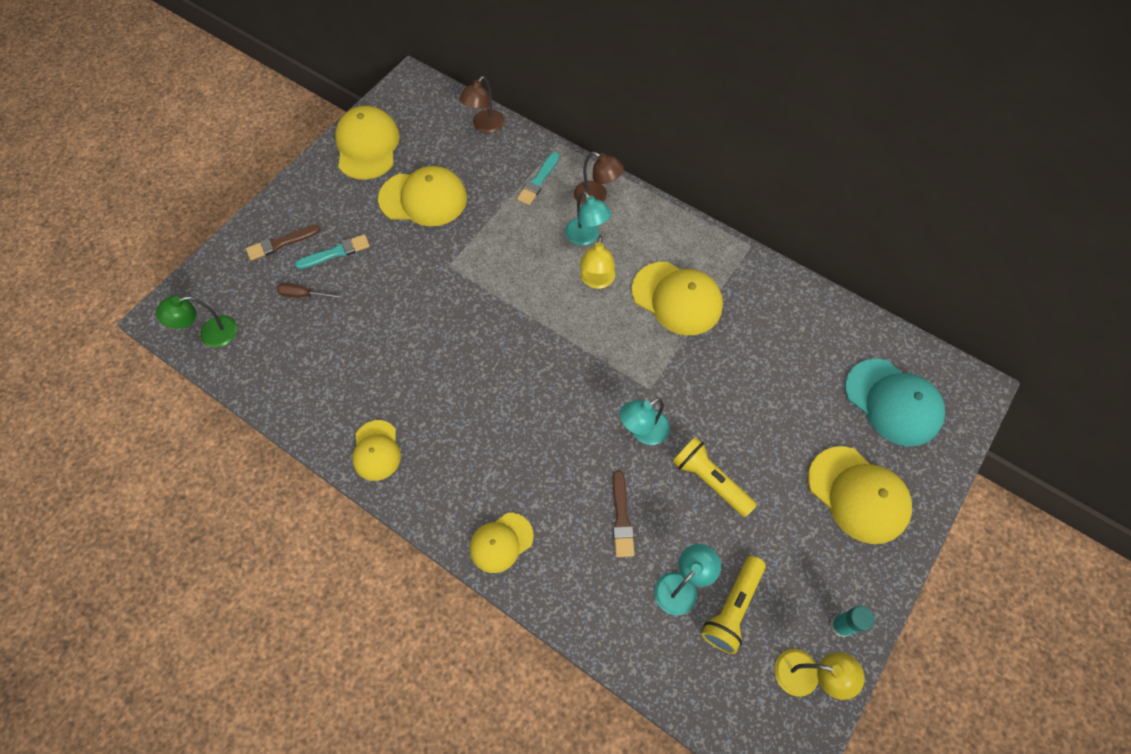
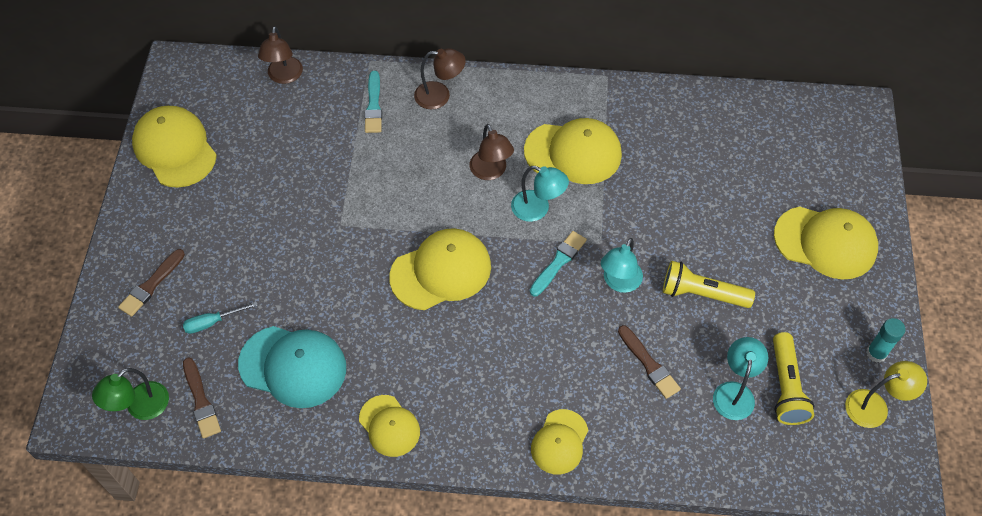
camera: 30 degrees left, 5 degrees down
brown screwdriver [277,283,343,299] -> turquoise screwdriver [183,302,258,334]
turquoise brush [295,234,370,269] -> turquoise brush moved to [530,231,587,296]
yellow cap [378,166,467,226] -> yellow cap moved to [389,228,491,310]
turquoise lamp [565,191,611,246] -> turquoise lamp moved to [511,166,569,222]
yellow lamp [580,236,615,289] -> brown lamp [470,124,514,180]
turquoise cap [845,359,945,446] -> turquoise cap moved to [238,326,346,408]
none -> brown brush [183,357,221,438]

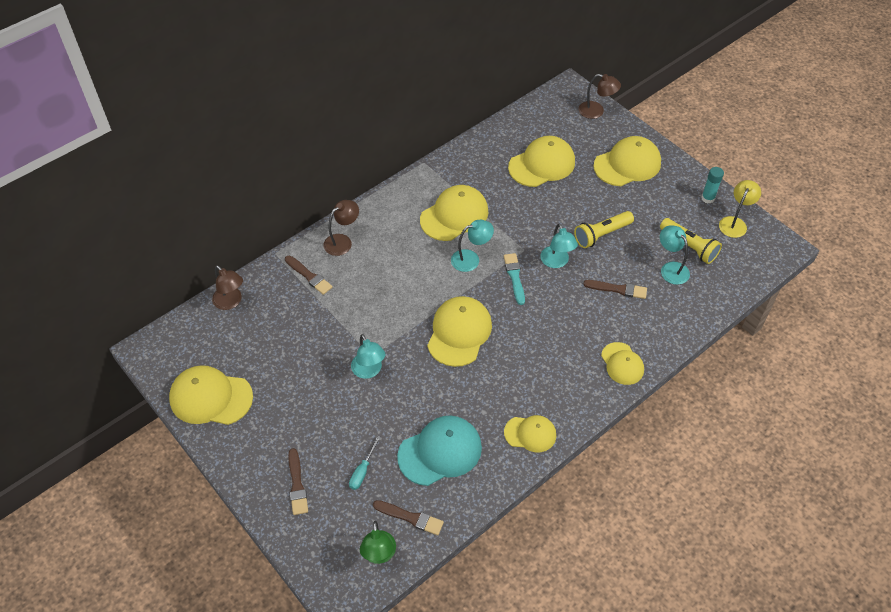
camera: 45 degrees left, 5 degrees down
turquoise brush [364,71,382,133] -> brown brush [285,255,333,295]
brown lamp [470,124,514,180] -> brown lamp moved to [578,74,621,119]
none -> turquoise lamp [351,334,385,379]
none -> yellow cap [508,136,575,187]

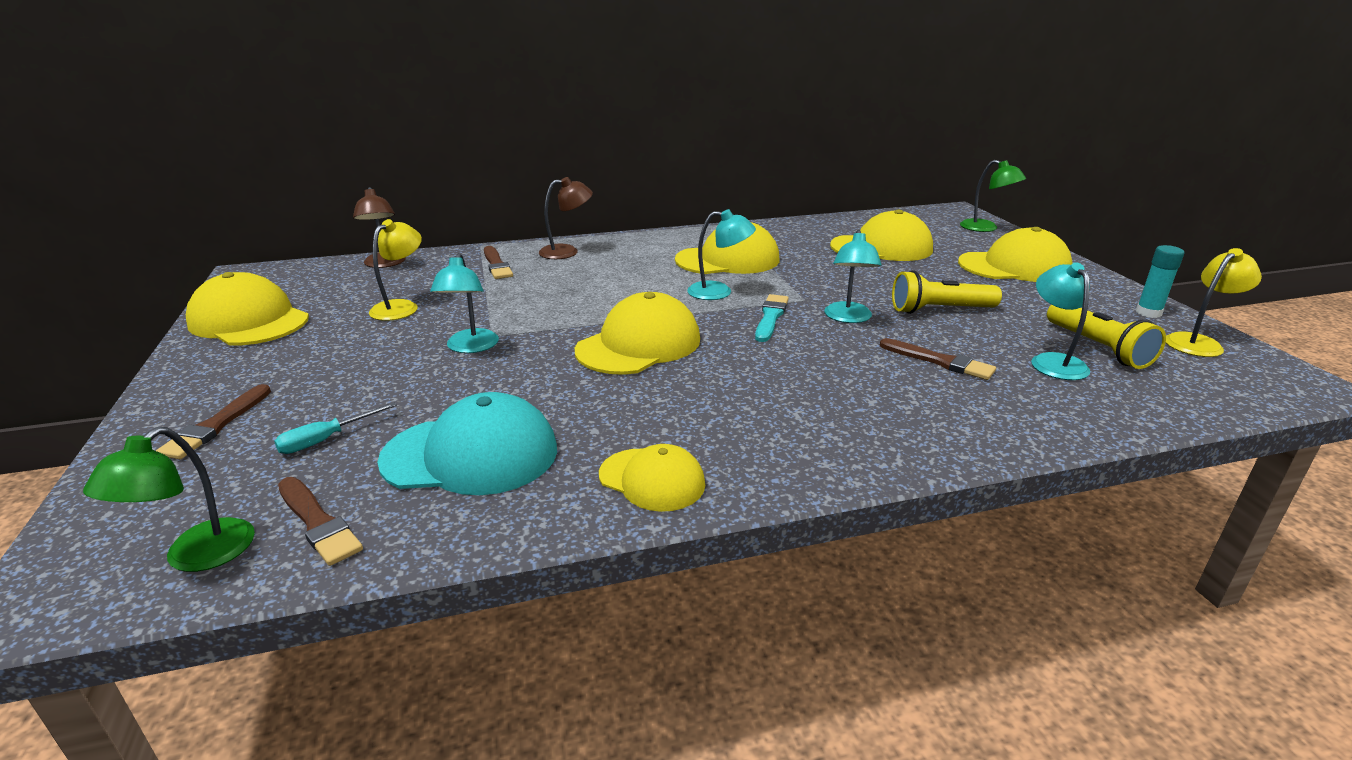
camera: 25 degrees right, 25 degrees down
brown lamp [578,74,621,119] -> green lamp [960,160,1026,232]
yellow cap [601,342,644,385] -> none
none -> yellow lamp [369,219,422,321]

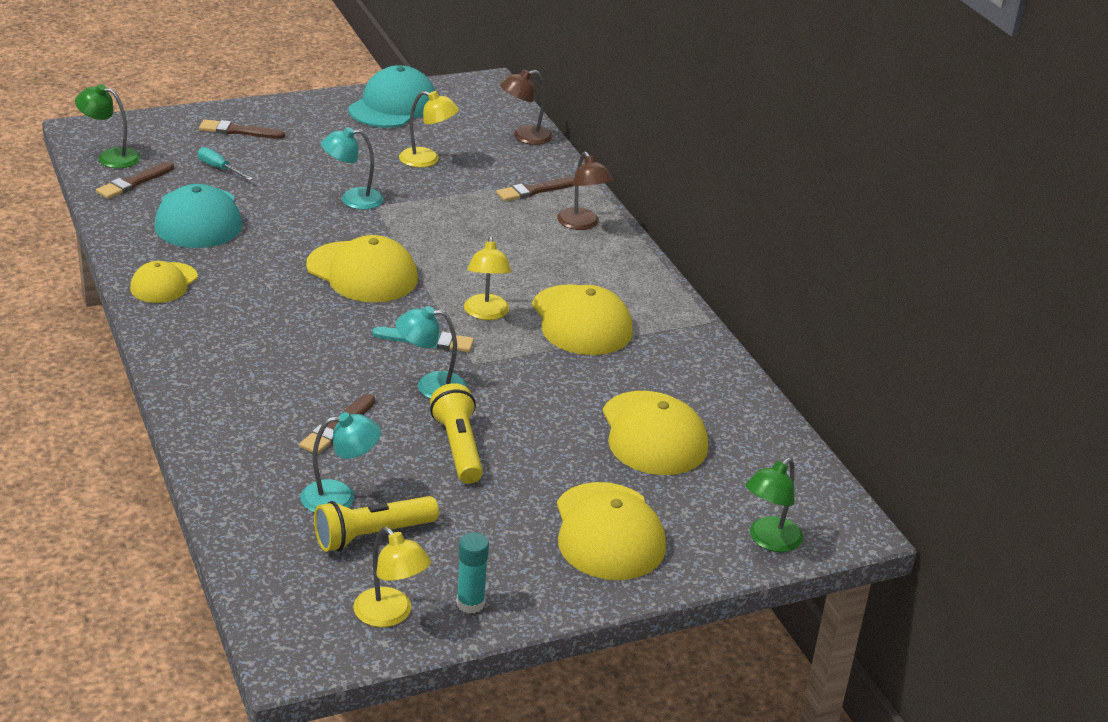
camera: 80 degrees right, 5 degrees up
yellow cap [186,272,309,345] -> turquoise cap [349,65,435,128]
turquoise lamp [687,209,756,300] -> yellow lamp [464,236,511,320]

